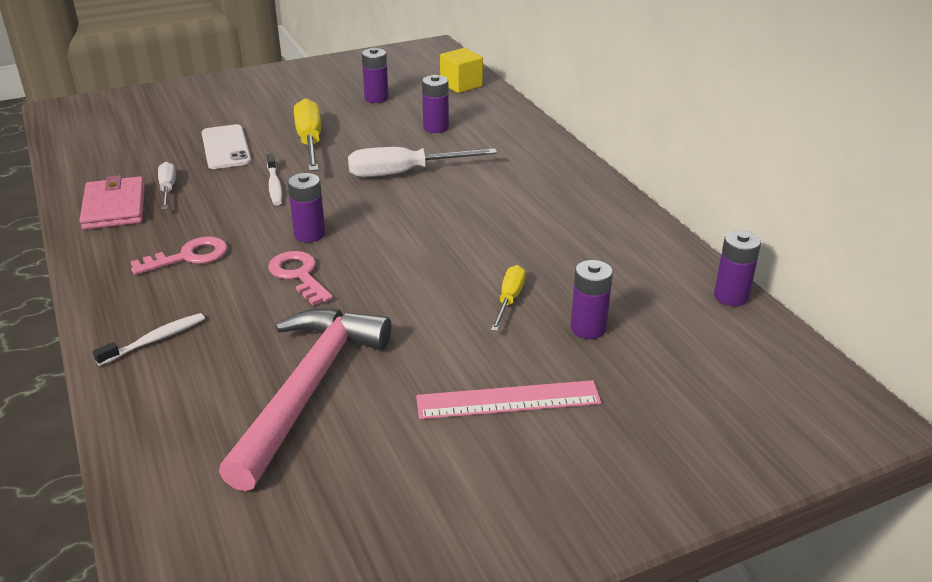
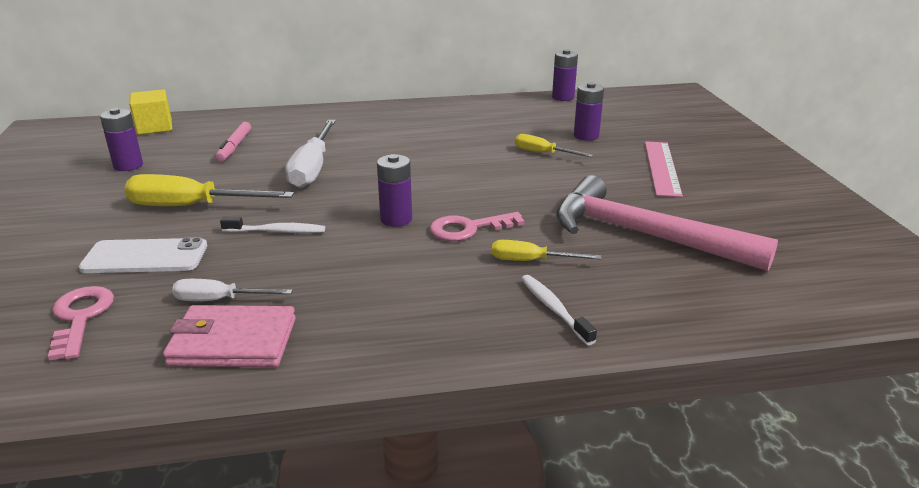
camera: 75 degrees left, 5 degrees down
pink key [130,237,228,275] -> pink key moved to [48,286,114,361]
purple battery [422,75,449,133] -> pink marker [215,122,251,162]
none -> yellow screwdriver [492,240,602,261]

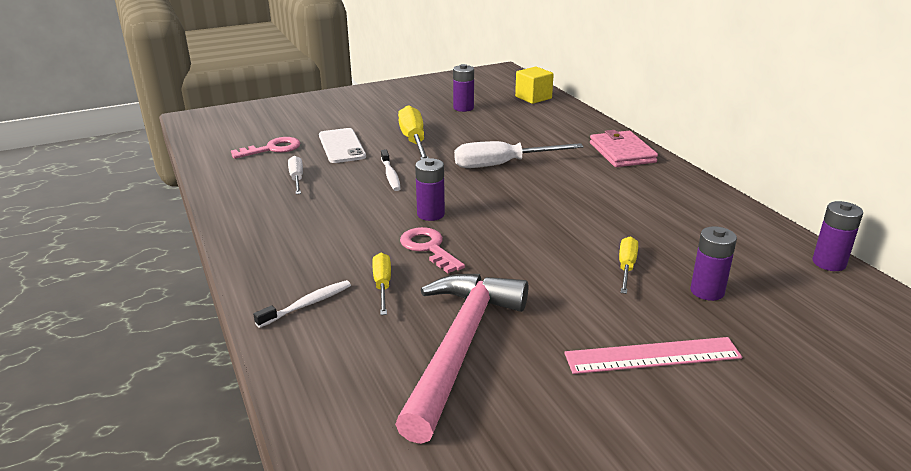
camera: 75 degrees right, 0 degrees up
pink wallet [163,305,296,367] -> pink wallet moved to [590,130,658,167]
pink marker [215,122,251,162] -> none

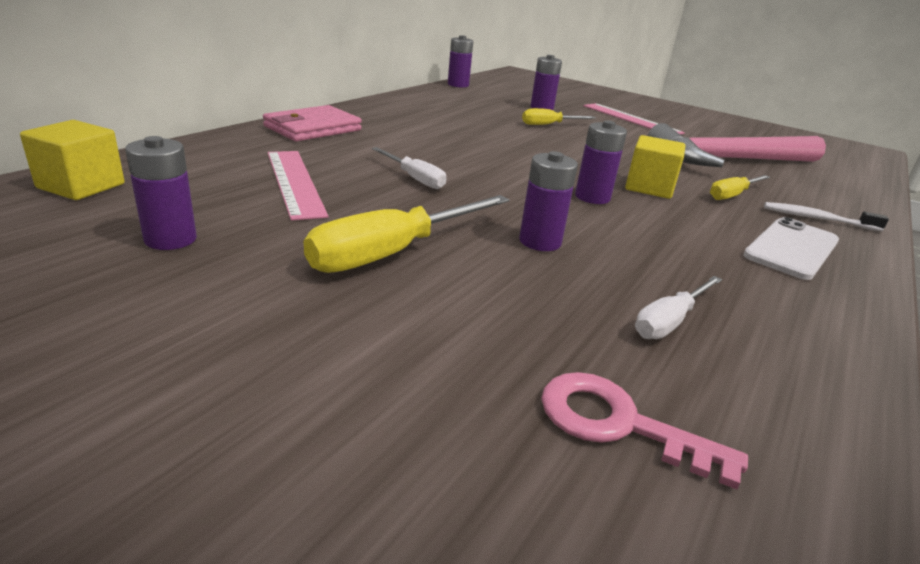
camera: 125 degrees left, 0 degrees up
white phone [319,128,366,163] -> white phone moved to [743,217,839,280]
white toothbrush [381,149,401,191] -> purple battery [519,151,578,251]
pink key [400,227,465,273] -> yellow cube [625,135,685,199]
white screwdriver [454,141,584,168] -> white screwdriver [372,147,447,189], size x0.57
none -> pink ruler [268,151,328,220]

